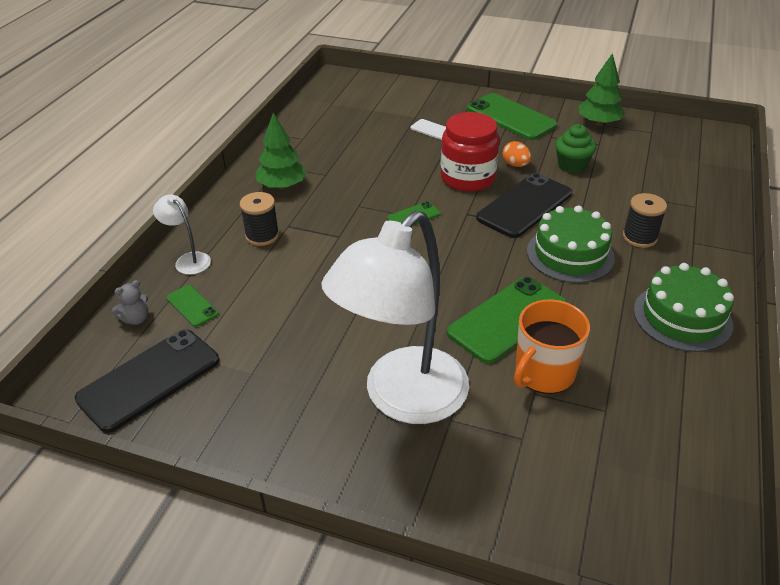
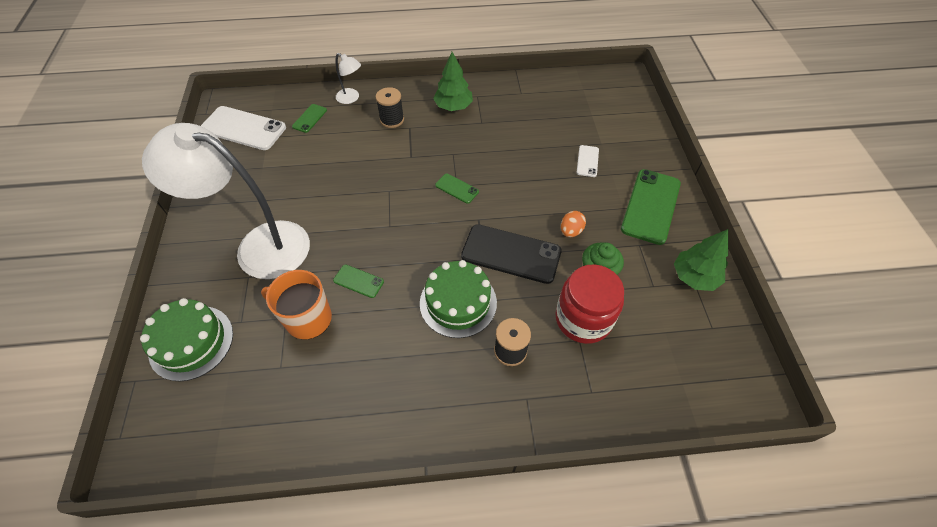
camera: 65 degrees right, 15 degrees up
black phone [75,329,219,433] -> white phone [201,106,286,150]
grey teddy bear [112,280,148,325] -> none
white lamp [153,194,211,275] -> white lamp turned 105 degrees clockwise [335,53,361,104]
red jar [441,112,500,192] -> red jar moved to [555,264,624,344]
green phone [447,277,568,364] -> green phone [333,264,384,298], size x0.49
green cake [634,263,734,352] -> green cake moved to [140,298,233,381]

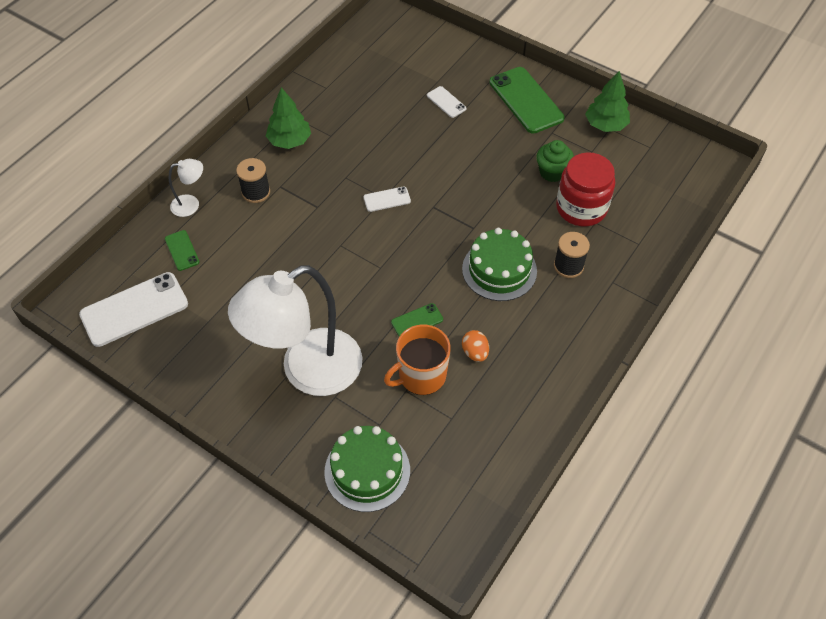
camera: 50 degrees left, 0 degrees up
green phone [435,173,479,204] -> white phone [363,187,411,212]
black phone [461,224,562,284] -> none
orange egg [561,211,586,237] -> orange egg moved to [462,330,489,362]

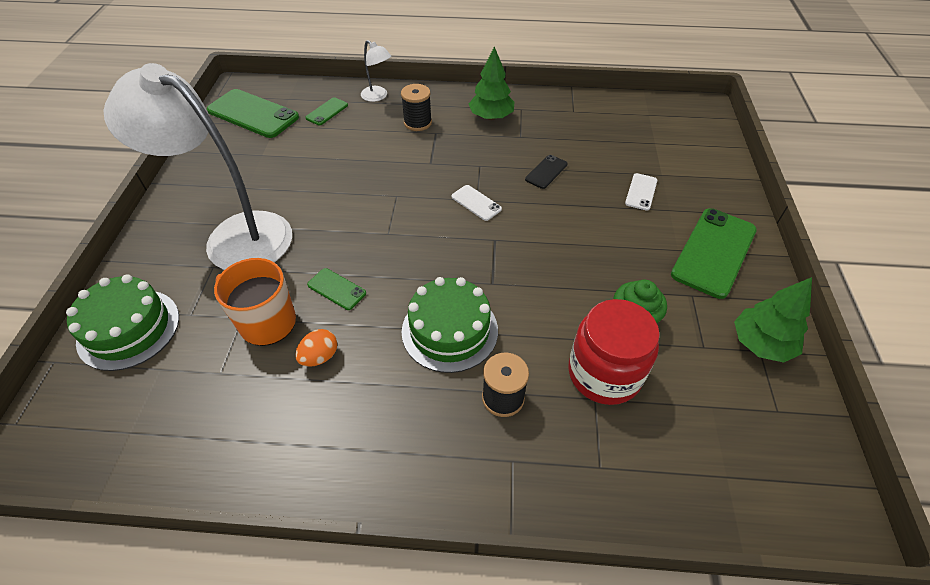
camera: 60 degrees right, 5 degrees down
white phone [79,272,188,347] -> green phone [207,89,299,138]
none -> black phone [525,155,568,189]

